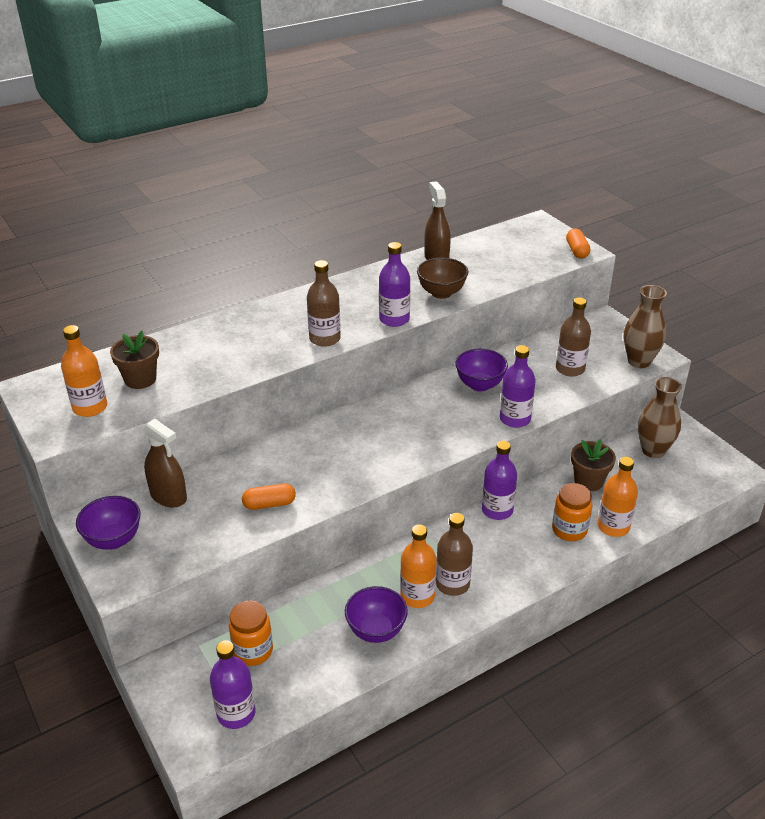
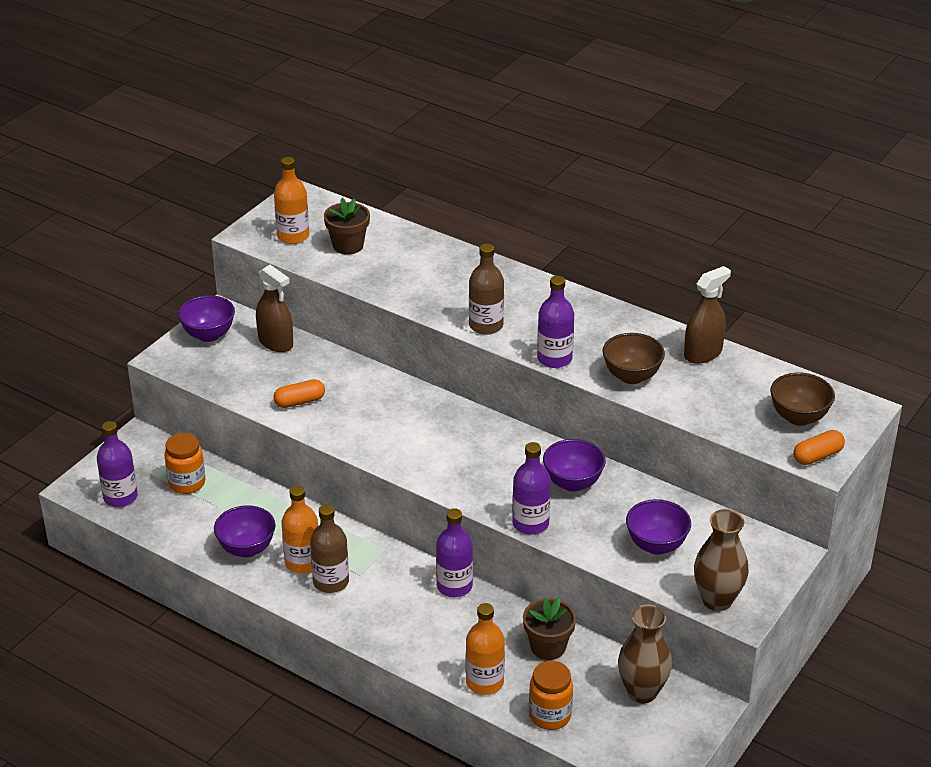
camera: 65 degrees right, 0 degrees up
brown spray bottle [143,419,187,507] -> brown spray bottle turned 60 degrees counterclockwise [256,265,293,352]
orange capsule [242,483,296,510] -> orange capsule turned 75 degrees counterclockwise [273,379,325,408]
orange jar [552,483,592,541] -> orange jar moved to [529,661,573,730]
brown bottle [556,297,591,377] -> purple bowl [626,499,691,555]
none -> brown bowl [770,373,835,426]

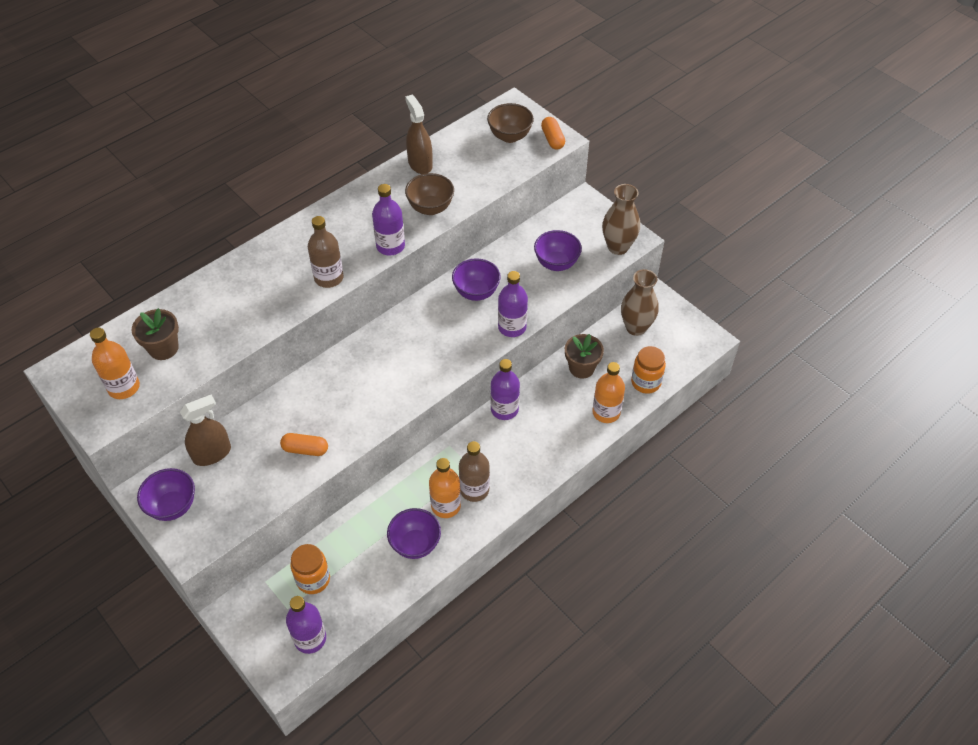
camera: 75 degrees left, 15 degrees up
orange capsule [273,379,325,408] -> orange capsule turned 75 degrees counterclockwise [280,433,328,456]

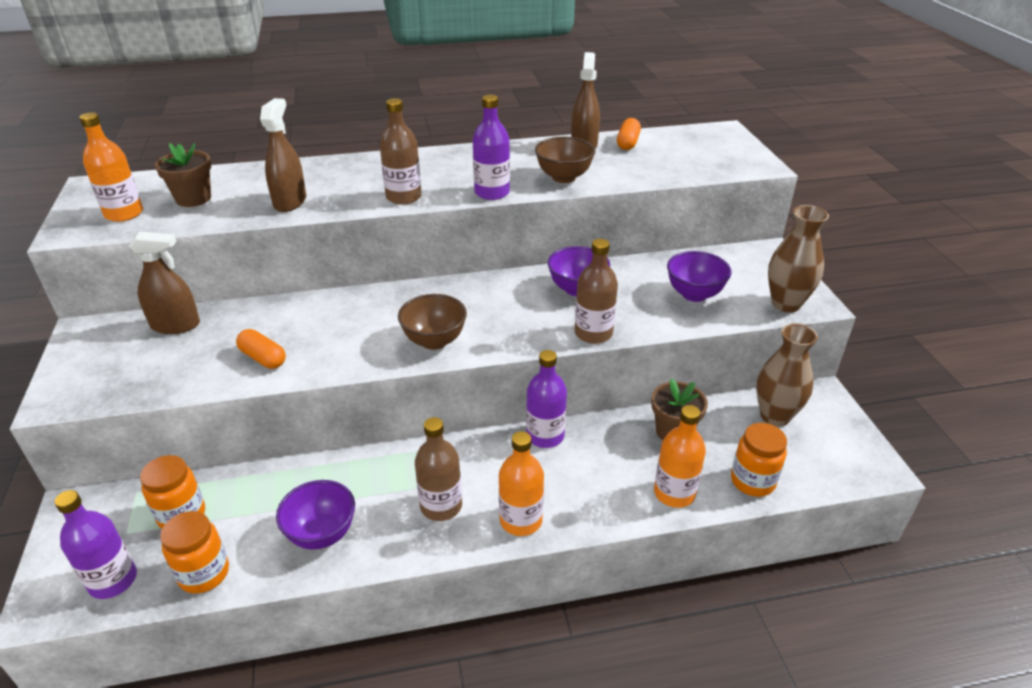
camera: 30 degrees right, 15 degrees down
purple bowl [137,468,195,521] -> none
orange bottle [429,458,461,518] -> orange bottle moved to [499,431,544,536]
brown bowl [487,103,534,143] -> brown bowl moved to [398,294,467,350]
purple bottle [498,271,528,337] -> brown bottle [575,239,618,344]
orange capsule [541,117,565,150] -> orange capsule moved to [617,118,641,150]
none -> orange jar [160,511,229,594]
none -> brown spray bottle [260,98,306,212]

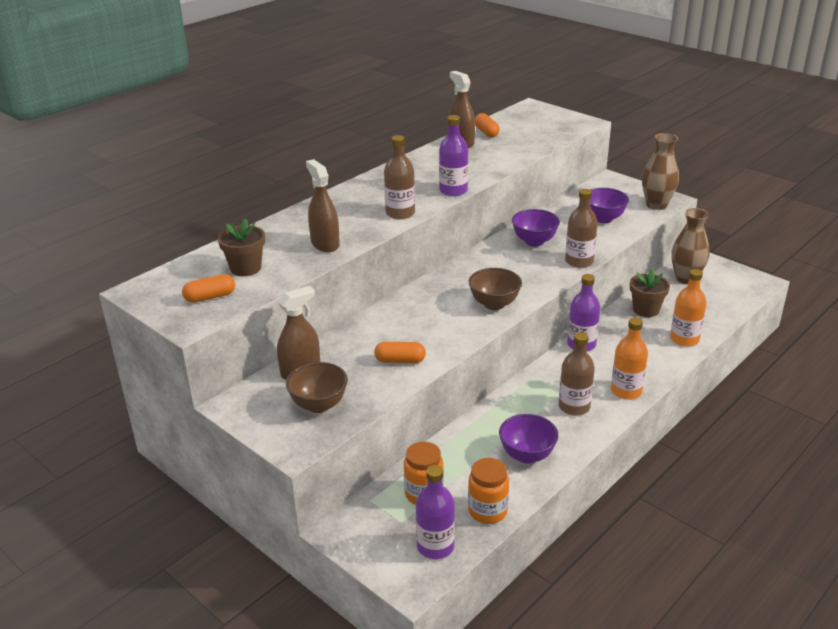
camera: 35 degrees left, 5 degrees down
orange bottle [79,112,143,222] -> orange capsule [182,274,235,303]
brown bowl [535,137,595,183] -> brown bowl moved to [286,362,348,413]
orange jar [731,423,787,497] -> none

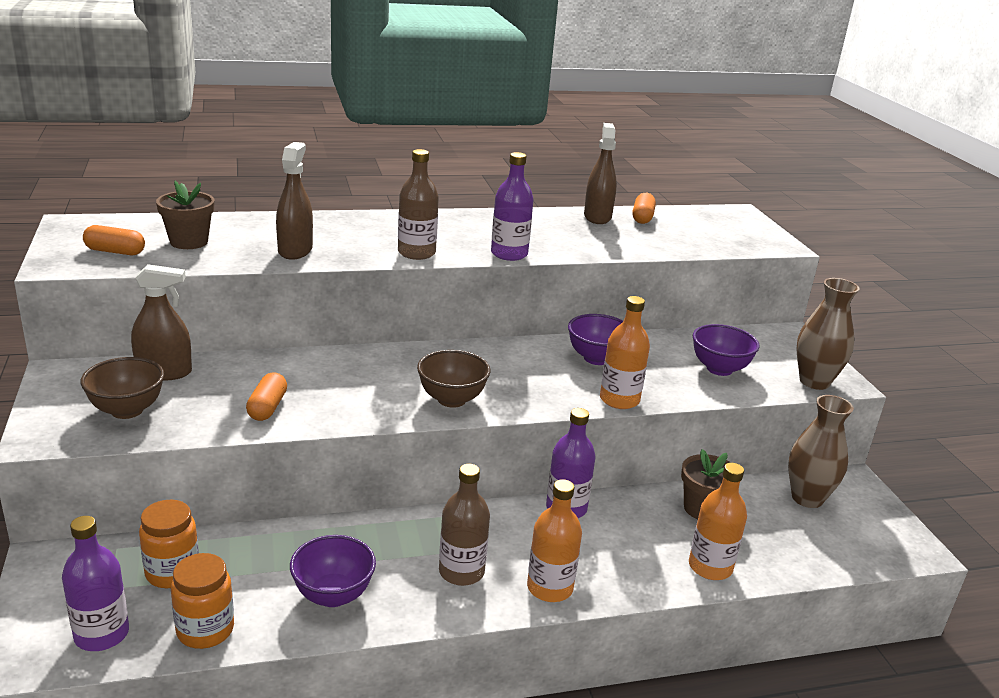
camera: 30 degrees right, 5 degrees down
orange capsule [374,342,426,363] -> orange capsule turned 60 degrees clockwise [246,373,287,421]
brown bottle [565,189,598,268] -> orange bottle [600,296,650,409]

